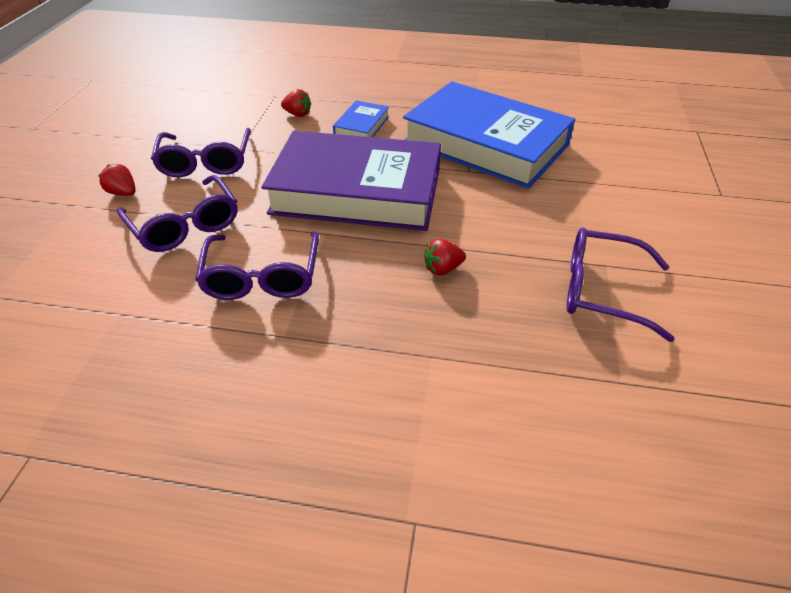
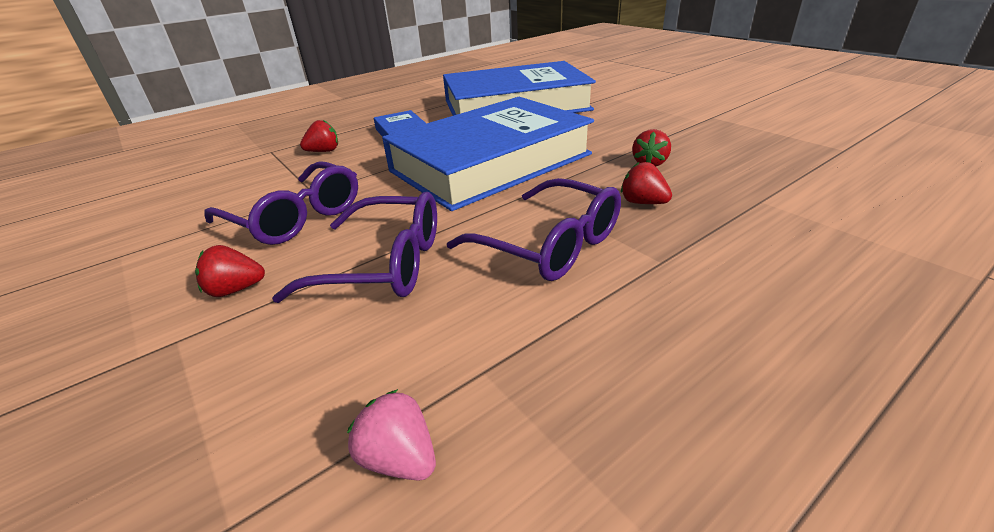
camera: 45 degrees left, 10 degrees down
purple book [261,131,441,231] -> blue book [382,97,594,211]
purple glasses [567,228,674,342] -> none
none -> pink strawberry [347,389,436,480]
none -> red strawberry [621,162,672,204]

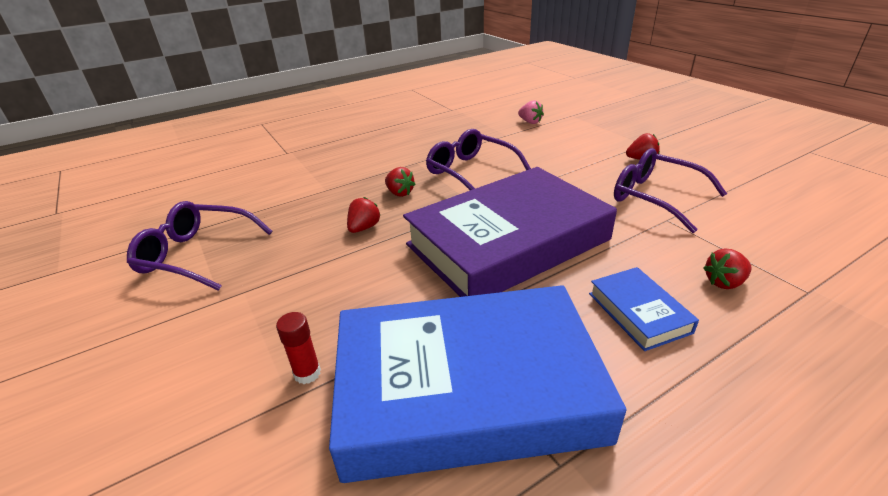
camera: 175 degrees left, 0 degrees up
purple glasses [272,192,437,303] -> purple glasses moved to [127,201,273,291]
blue book [382,97,594,211] -> purple book [403,167,617,297]
none -> red glue stick [276,312,321,384]

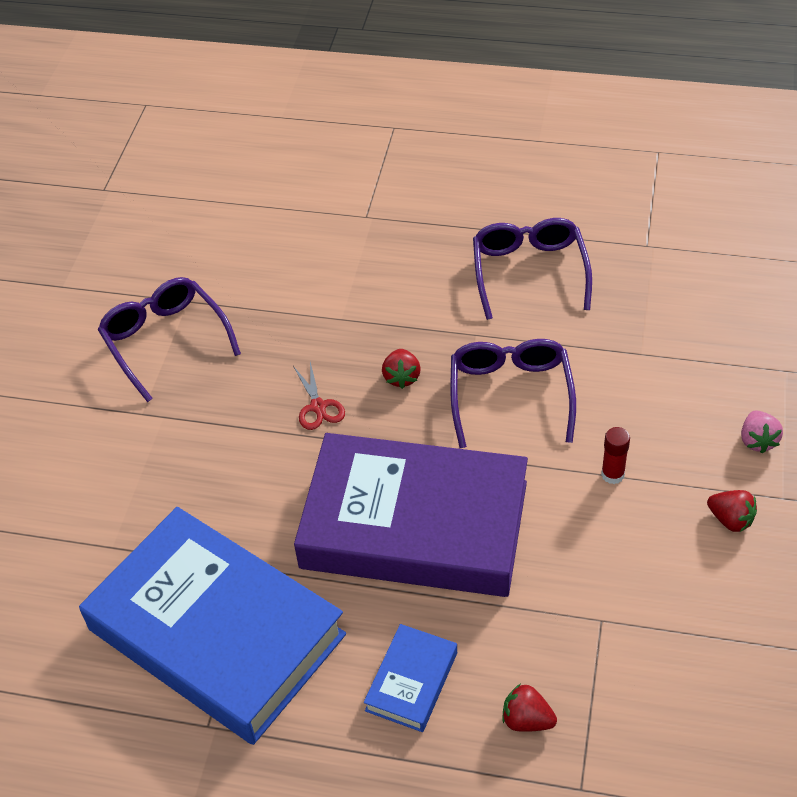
camera: 45 degrees right, 15 degrees up
red glue stick [276,312,321,384] -> red glue stick moved to [601,427,630,484]
red strawberry [347,197,381,233] -> red scissors [293,362,345,430]
pink strawberry [518,100,544,124] -> pink strawberry moved to [741,410,783,453]
purple glasses [614,148,727,233] -> purple glasses moved to [473,218,592,320]

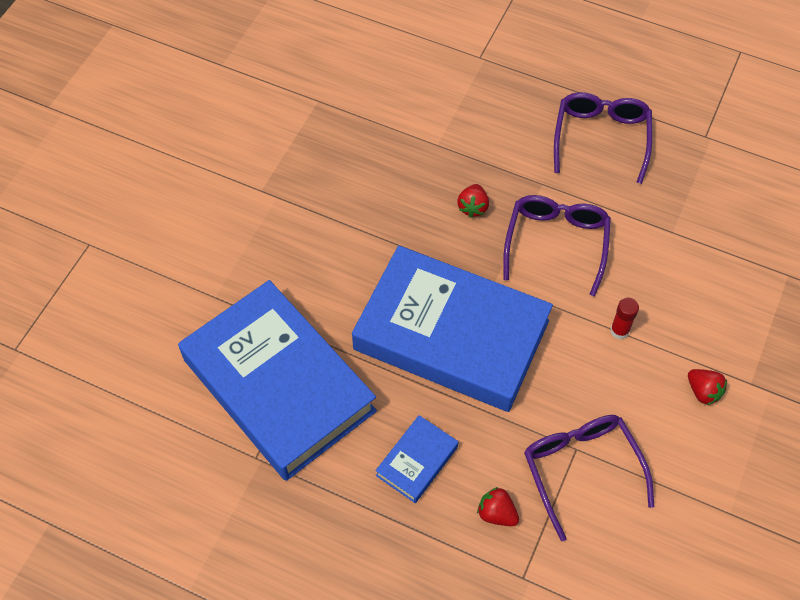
camera: 10 degrees right, 10 degrees up
purple glasses [98,277,241,402] -> purple glasses moved to [524,415,654,541]
red scissors [293,362,345,430] -> none
purple book [294,433,528,597] -> blue book [352,245,553,412]
pink strawberry [741,410,783,453] -> none

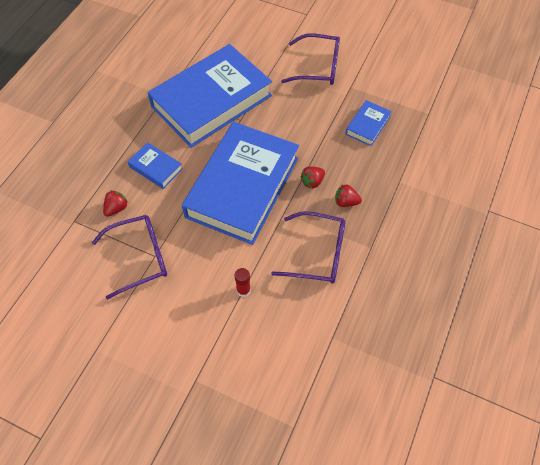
camera: 90 degrees right, 0 degrees up
purple glasses [554,92,652,184] -> purple glasses moved to [281,34,340,85]
red strawberry [688,369,727,405] -> red strawberry moved to [301,166,325,188]
none -> blue book [345,100,392,146]

